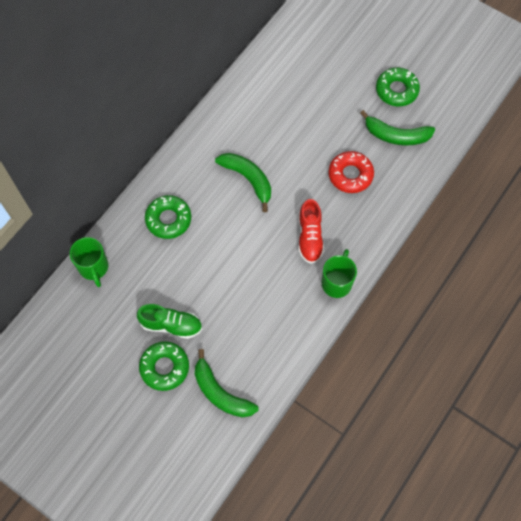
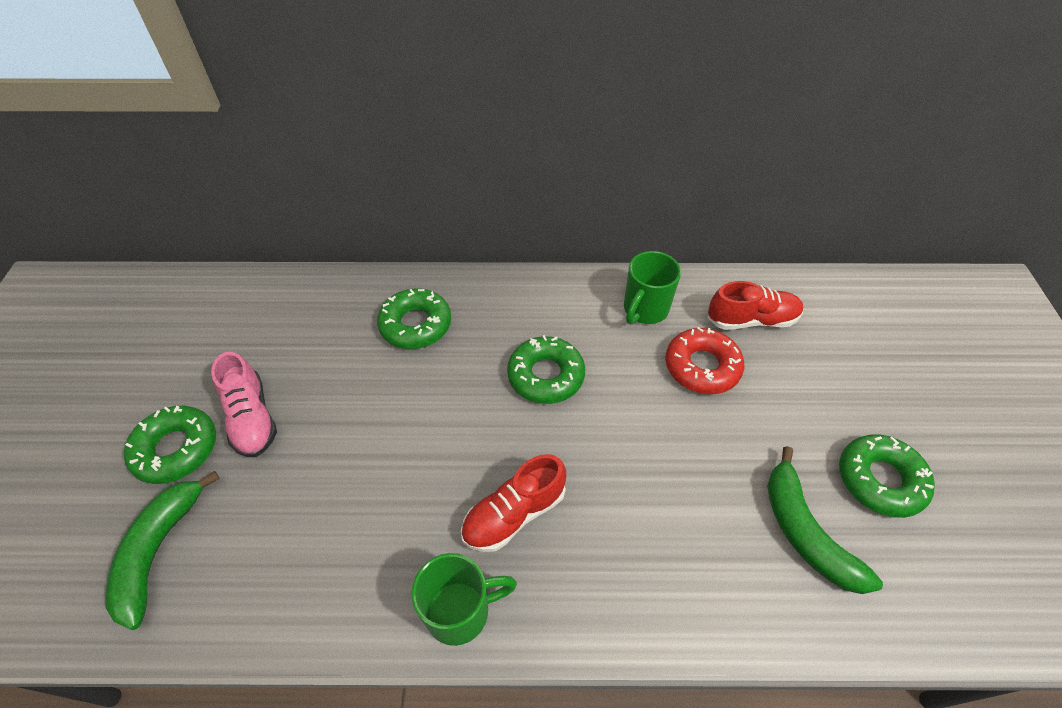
camera: 55 degrees right, 15 degrees down
green mug [70,237,108,287] -> green mug moved to [624,251,681,324]
green shoe [137,304,202,339] -> pink shoe [211,352,277,457]
green banana [215,153,271,212] -> green donut [507,335,585,404]
red donut [328,151,374,193] -> red donut moved to [665,327,744,394]
none -> red shoe [707,281,803,330]

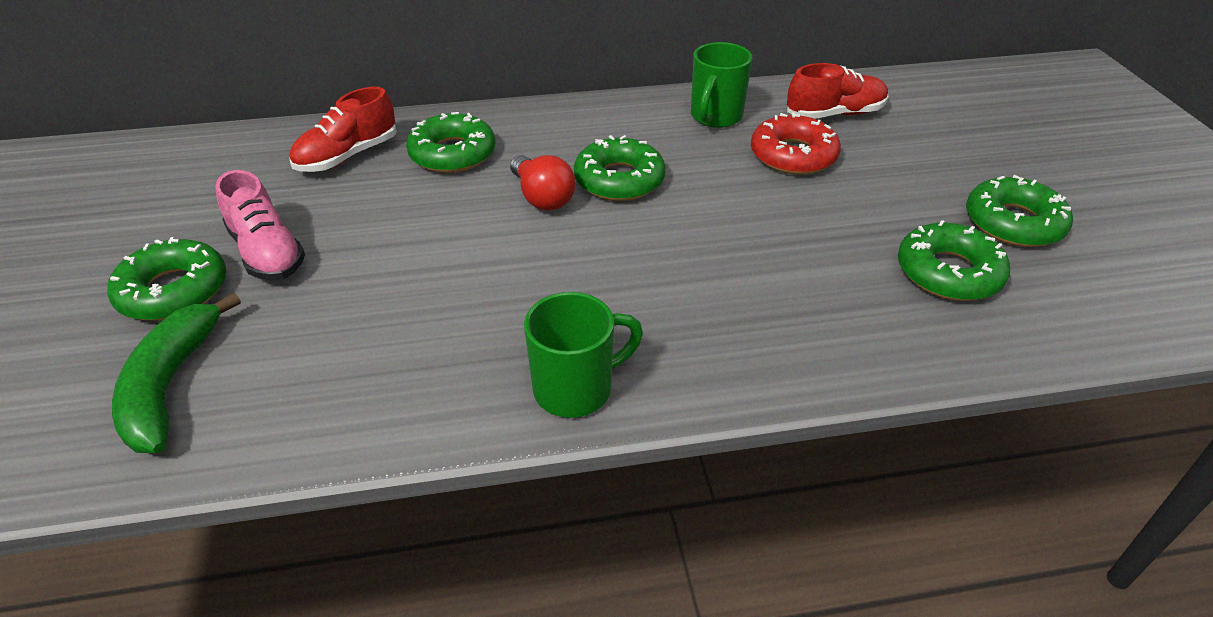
camera: 10 degrees left, 10 degrees down
red shoe [461,454,566,552] -> red shoe moved to [289,87,397,172]
green banana [767,446,883,594] -> green donut [898,220,1010,301]
none -> red light bulb [510,155,576,210]

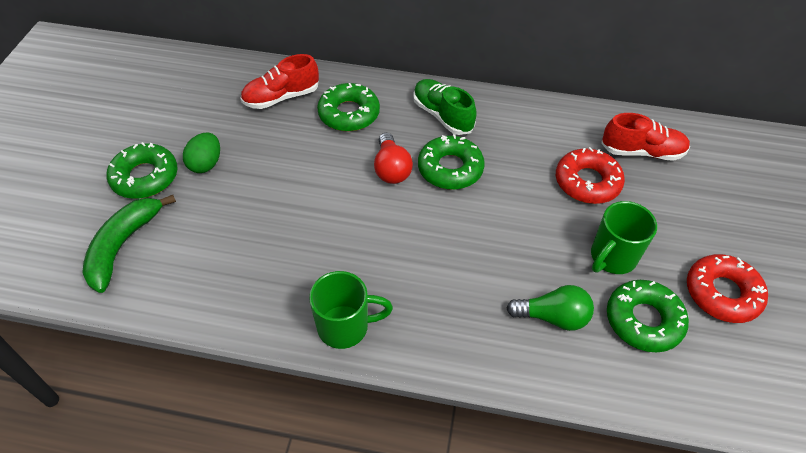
camera: 20 degrees right, 10 degrees up
pink shoe [215,170,305,281] -> green egg [183,132,220,173]
green mug [691,42,752,128] -> green mug moved to [591,201,657,274]
green donut [966,175,1073,247] -> red donut [687,254,768,323]
none -> green shoe [413,79,477,135]
none -> green light bulb [506,285,594,331]

